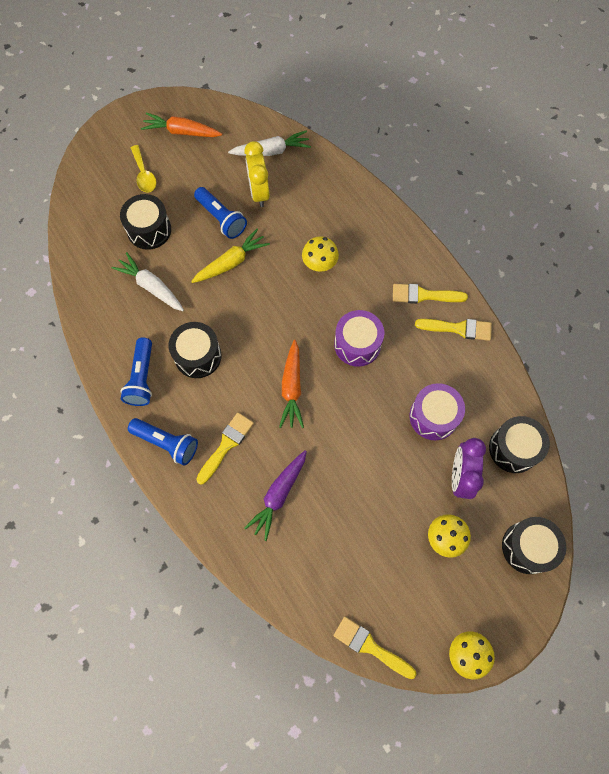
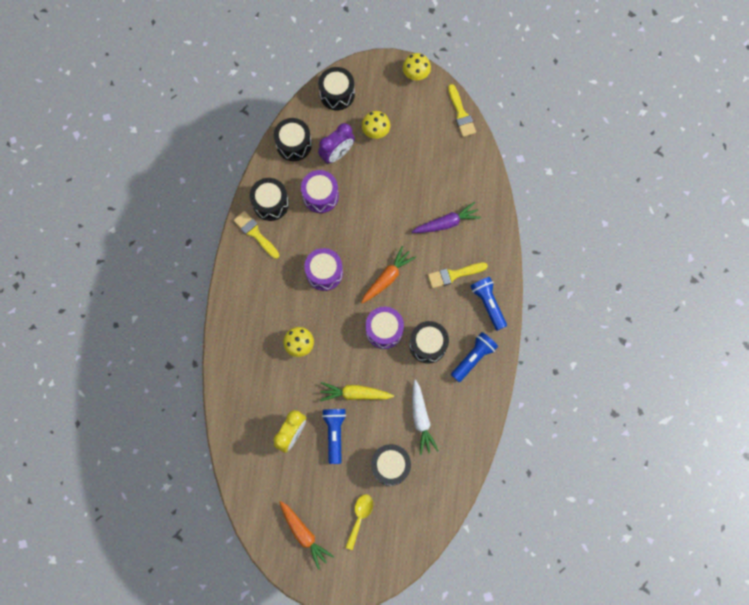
camera: 140 degrees left, 5 degrees up
white carrot [228,130,311,156] -> none
yellow brush [393,284,468,304] -> none
none -> black drum [250,178,289,221]
none -> purple drum [365,307,404,349]

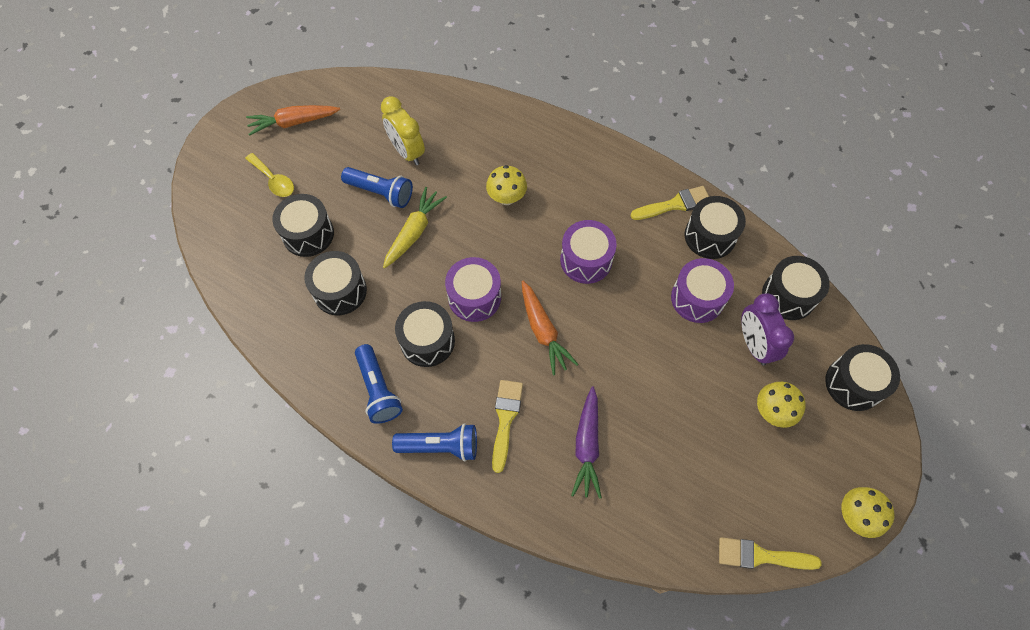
camera: 115 degrees right, 10 degrees down
white carrot [412,380,439,455] -> black drum [304,251,367,315]

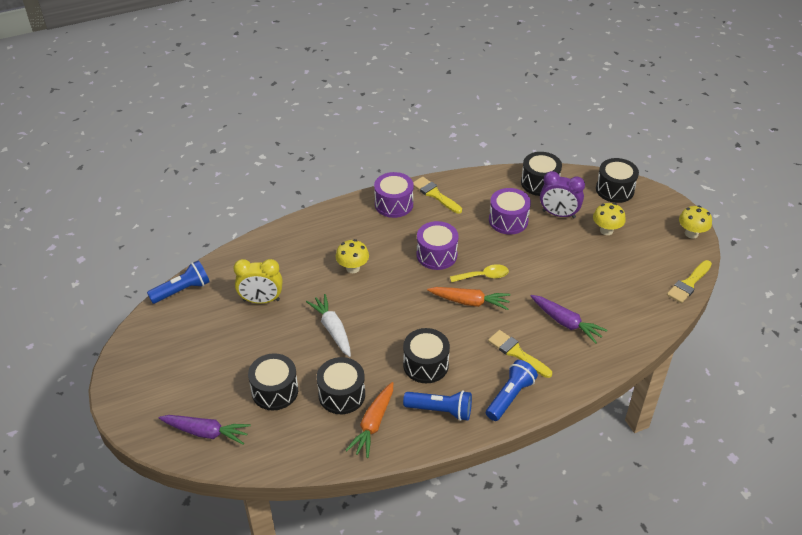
camera: 55 degrees left, 20 degrees down
yellow spoon [245,153,294,197] -> yellow spoon moved to [450,264,509,283]
orange carrot [246,105,340,136] -> orange carrot moved to [345,382,393,458]
blue flashlight [341,167,413,208] -> blue flashlight moved to [147,261,210,304]
yellow carrot [383,187,447,268] -> white carrot [306,294,351,357]
purple drum [445,257,501,322] -> purple drum moved to [374,172,414,218]
yellow brush [631,186,709,220] -> yellow brush turned 60 degrees counterclockwise [413,177,462,214]
black drum [684,196,746,259] -> none
none -> purple carrot [159,415,251,445]

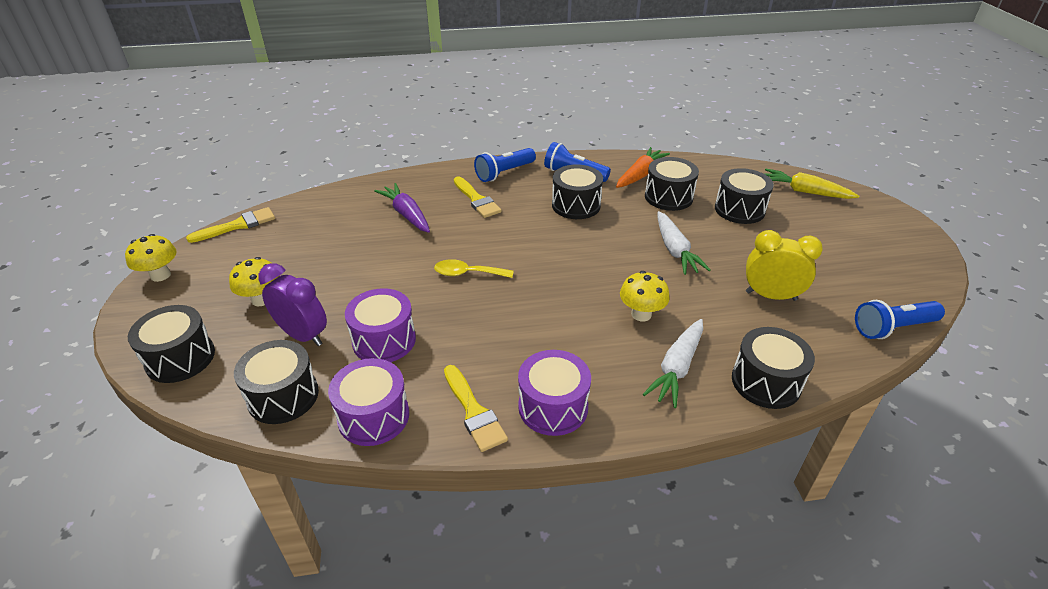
camera: 165 degrees left, 5 degrees down
purple carrot [159,415,251,445] -> yellow carrot [764,169,859,199]
purple drum [417,221,458,270] -> purple drum moved to [328,358,409,446]
orange carrot [427,287,511,310] -> none
none -> white carrot [643,319,703,408]
none -> black drum [732,327,815,409]

